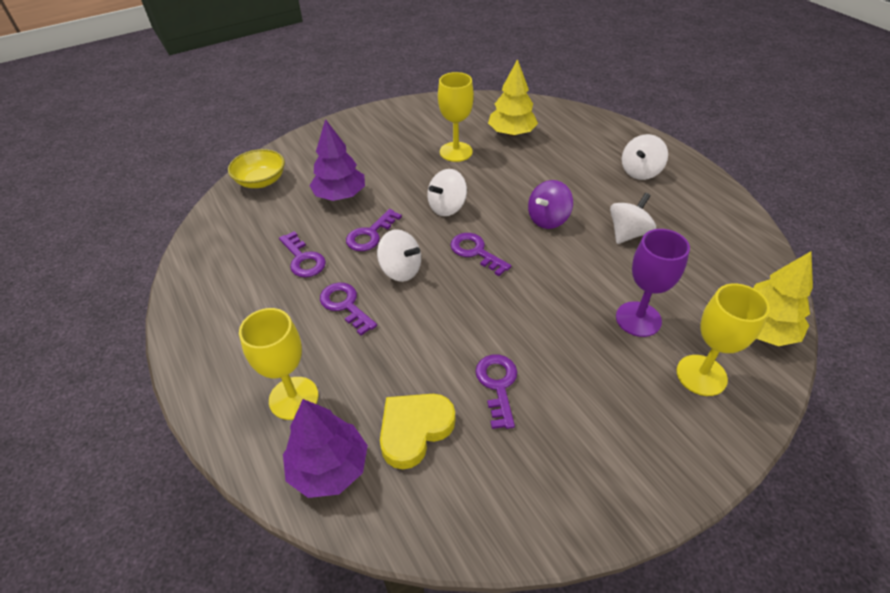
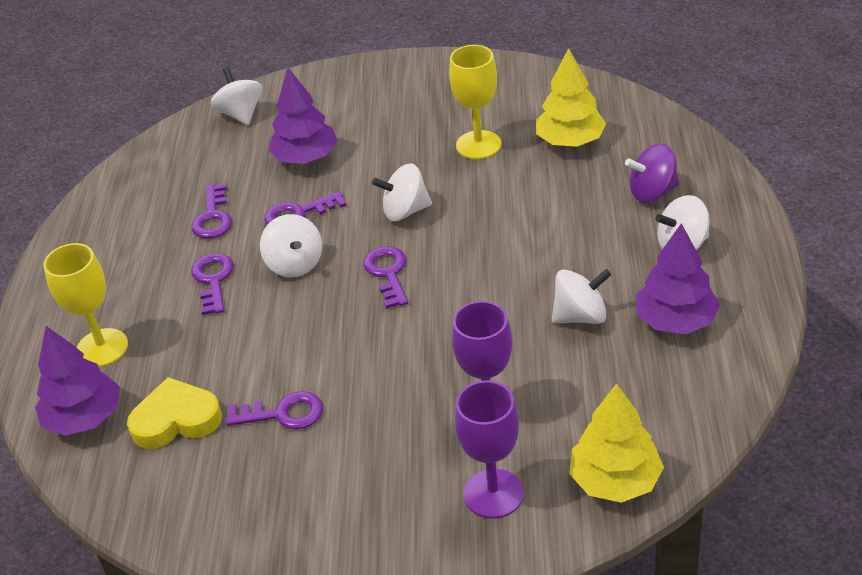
camera: 35 degrees right, 5 degrees down
yellow bowl [228,149,285,188] -> white spinning top [211,67,262,125]
purple key [475,354,517,429] -> purple key turned 60 degrees clockwise [226,391,324,429]
purple spinning top [528,180,573,229] -> purple spinning top moved to [625,144,680,203]
yellow goblet [677,283,770,396] -> purple goblet [455,380,524,518]
none -> purple tree [636,223,720,334]

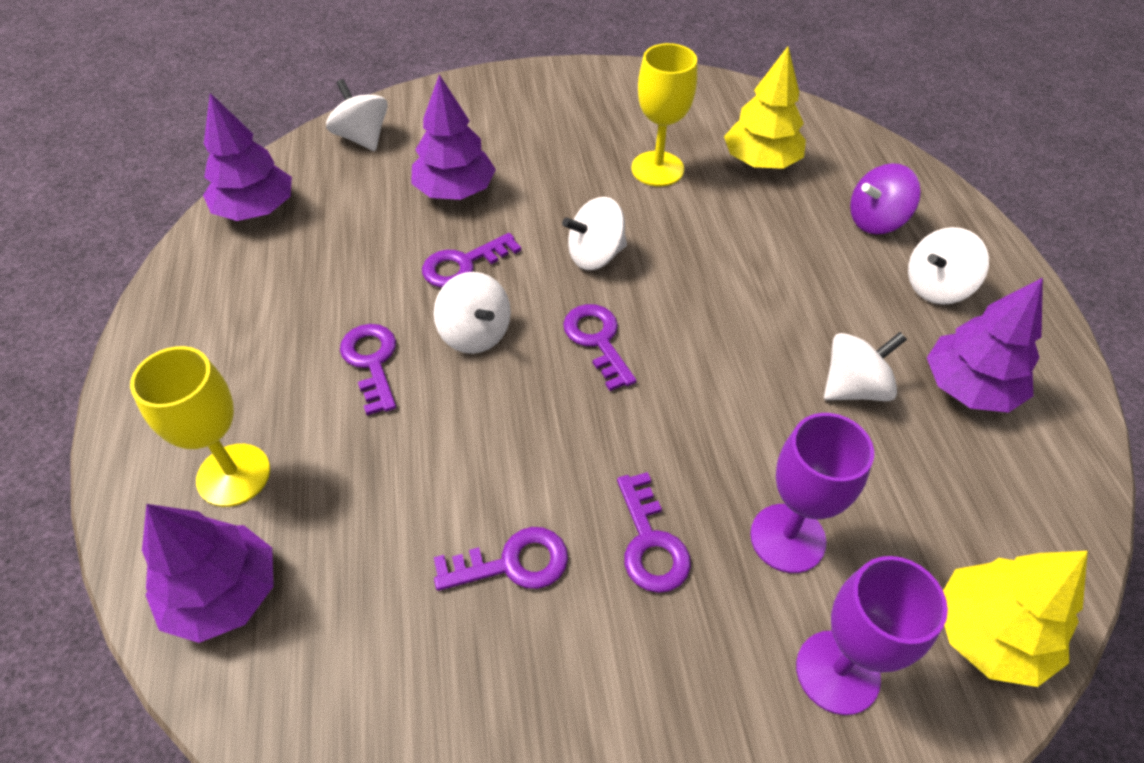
camera: 15 degrees left, 10 degrees up
yellow heart [127,377,222,449] -> none
purple key [191,183,232,239] -> purple key moved to [617,472,691,593]
none -> purple tree [203,93,292,221]

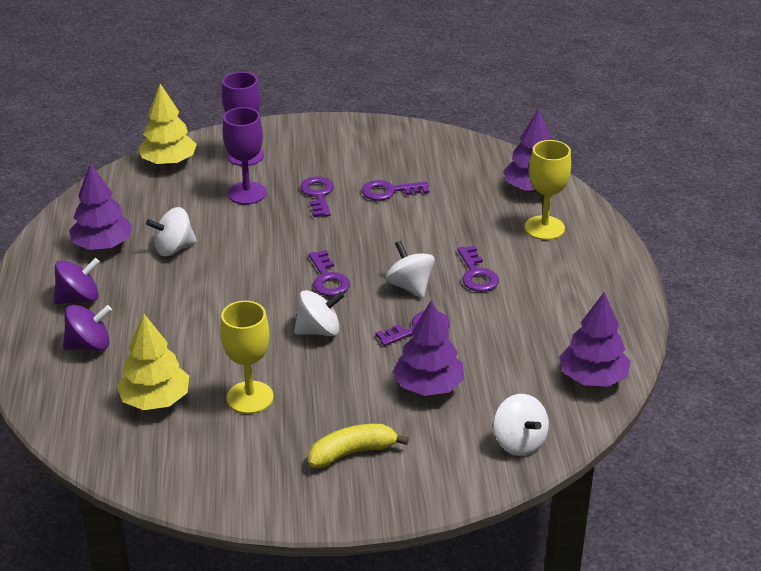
camera: 175 degrees left, 15 degrees down
white spinning top [908,227,989,305] -> purple spinning top [54,258,100,304]
none -> yellow banana [308,424,409,468]

